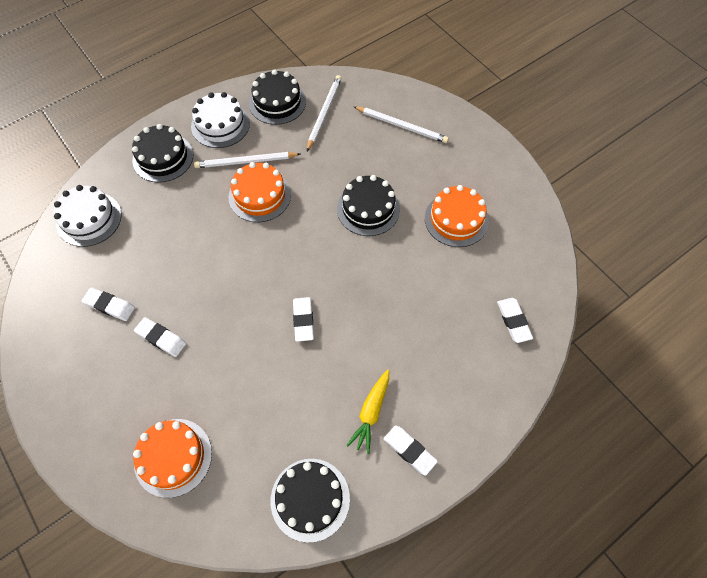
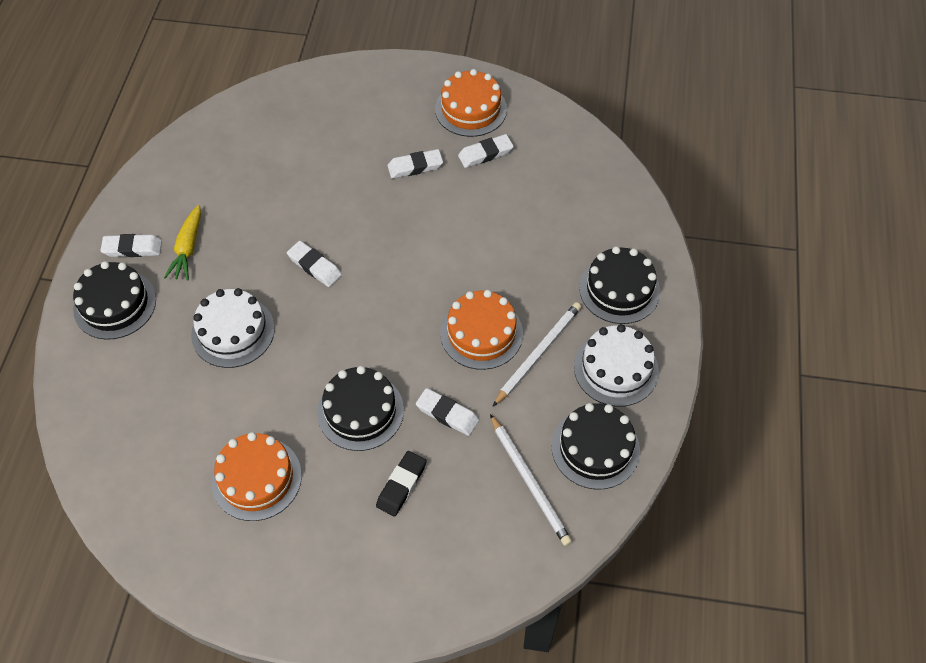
camera: 135 degrees right, 5 degrees down
white cake [54,185,122,247] -> white cake moved to [191,288,275,368]
orange cake [133,419,212,498] -> orange cake moved to [435,69,507,137]
black cake [271,459,350,543] -> black cake moved to [73,261,156,340]
yellow carrot [346,370,389,454] -> yellow carrot turned 150 degrees counterclockwise [164,205,201,280]
white pencil [353,106,449,143] -> none
white eraser [497,298,533,343] -> white eraser moved to [416,388,479,436]
none -> black eraser [376,451,427,517]

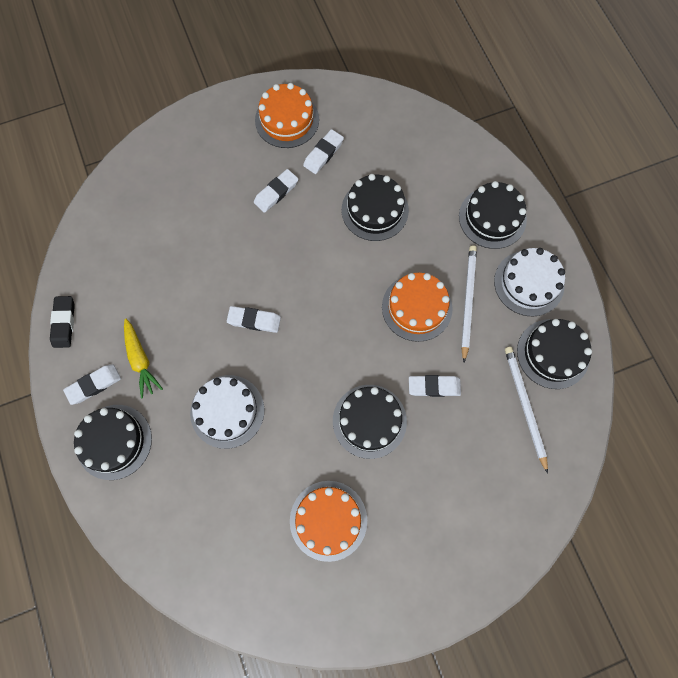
camera: 30 degrees left, 15 degrees up
black eraser [376,451,427,517] -> black eraser moved to [50,296,75,348]
white pencil [490,414,572,546] -> white pencil turned 135 degrees counterclockwise [505,347,548,474]
none -> black cake [342,174,409,241]

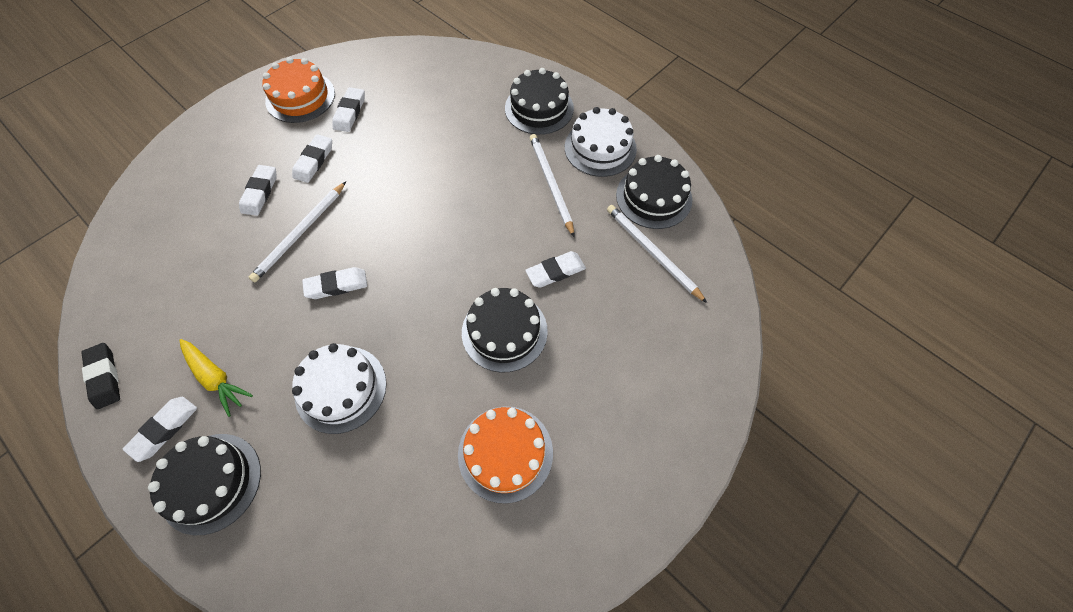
camera: 25 degrees left, 10 degrees down
black cake [342,174,409,241] -> none
orange cake [382,273,453,342] -> none
none -> white eraser [239,165,277,216]
none -> white pencil [248,181,346,282]

